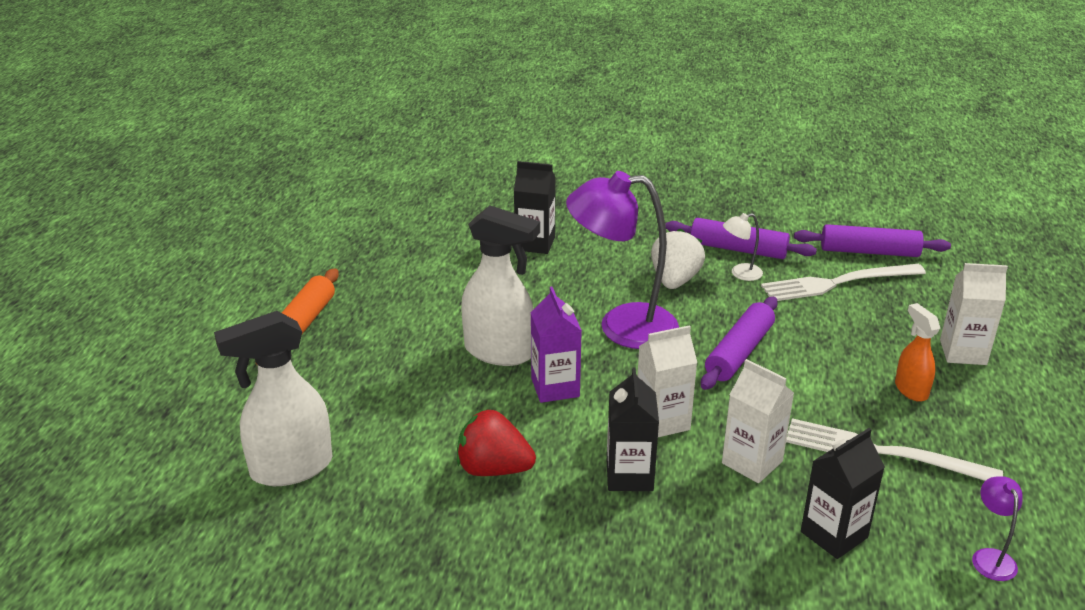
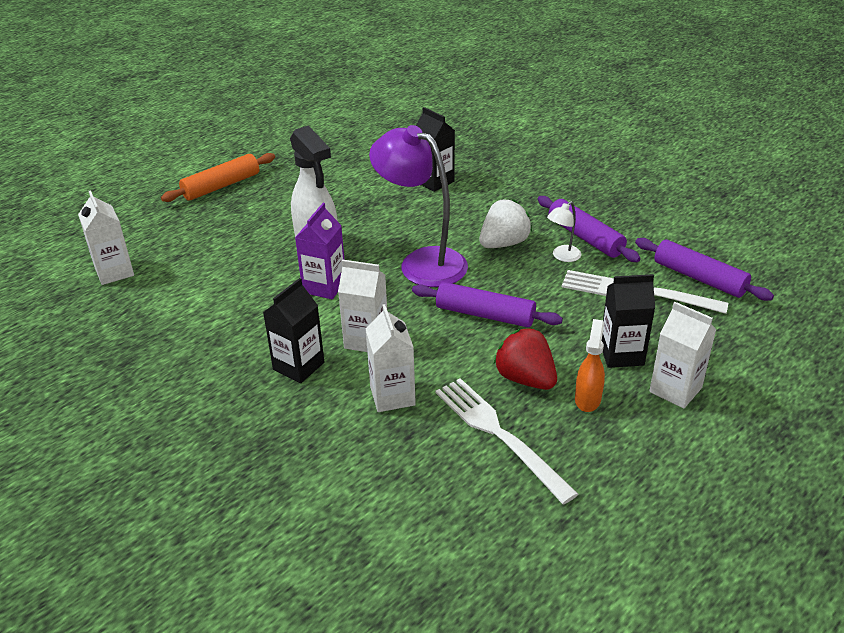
camera: 35 degrees right, 5 degrees up
white spray bottle [214,311,332,486] -> white carton [78,190,134,285]
red strawberry [457,409,536,476] -> red strawberry moved to [493,327,557,390]
purple rolling pin [701,297,778,390] -> purple rolling pin turned 45 degrees clockwise [412,282,563,327]
white lamp [723,213,763,281] -> white lamp turned 60 degrees counterclockwise [547,201,581,262]
black carton [801,428,885,559] -> black carton moved to [602,274,655,368]
purple lamp [972,476,1023,581] -> none

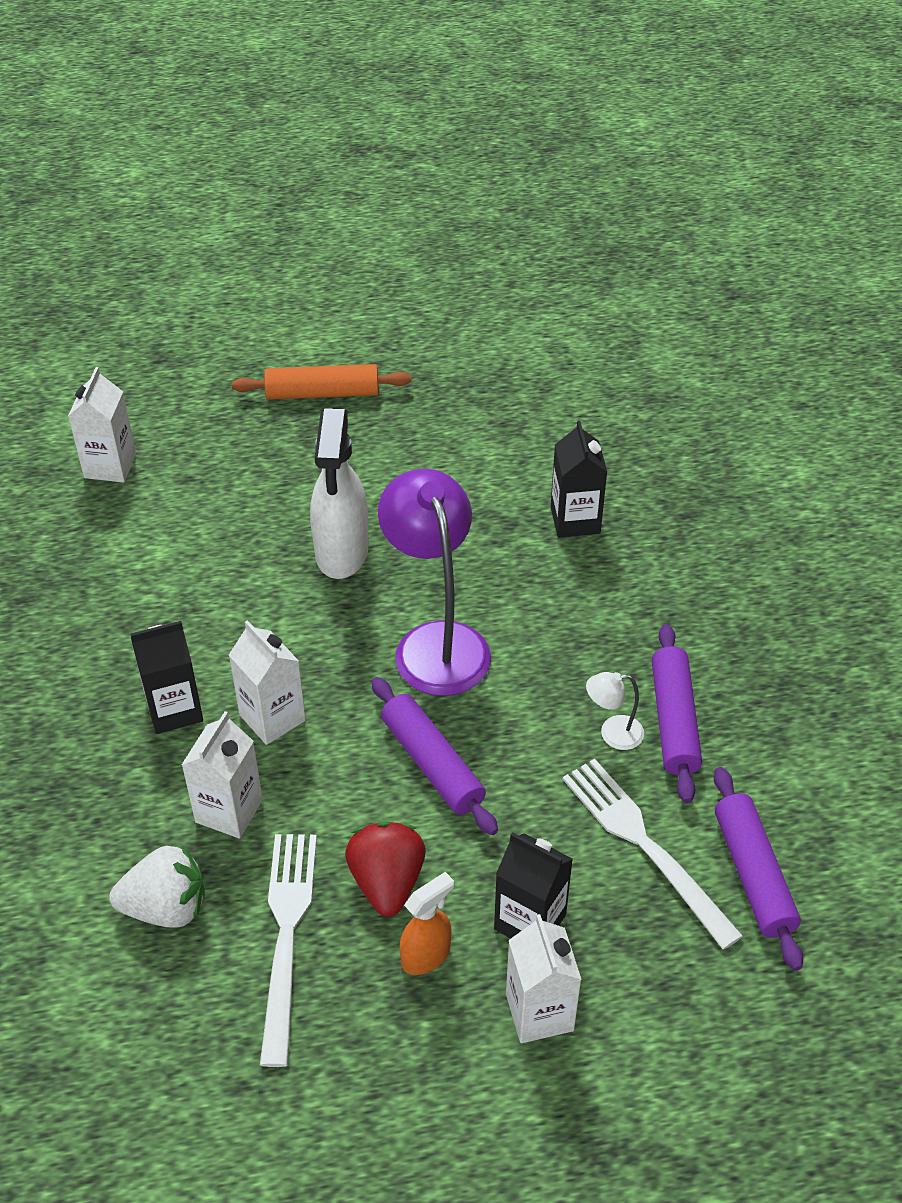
camera: 35 degrees right, 10 degrees up
purple carton [295,203,344,299] -> none
white strawberry [480,199,532,248] -> white strawberry moved to [110,846,205,928]

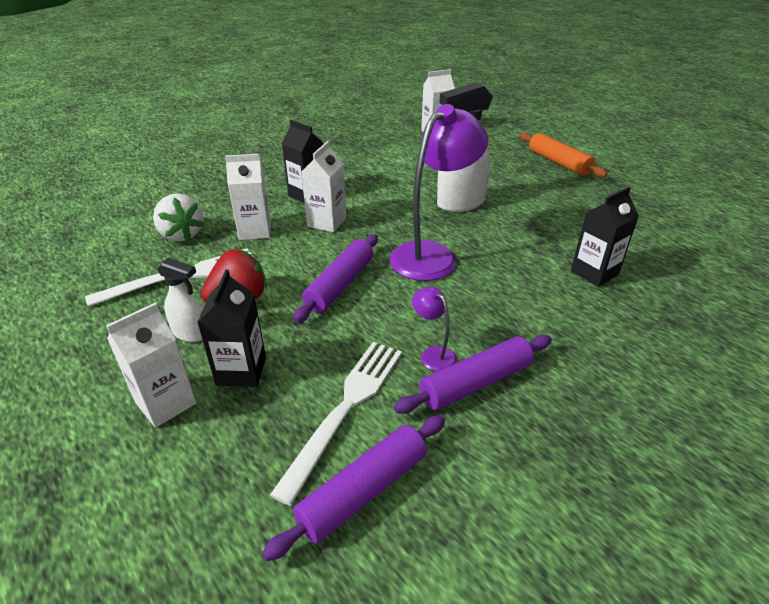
camera: 60 degrees right, 10 degrees down
orange spray bottle [399,872,454,975] -> white spray bottle [157,257,203,342]
white lamp [586,672,644,750] -> purple lamp [412,287,457,372]

